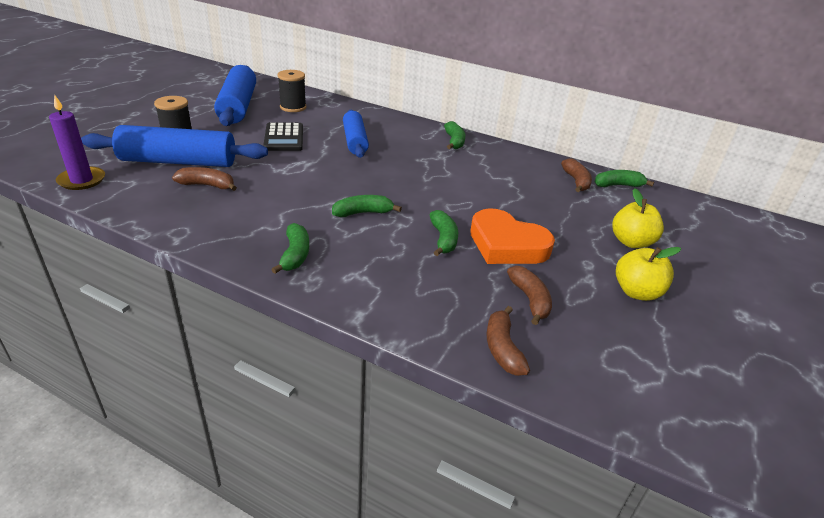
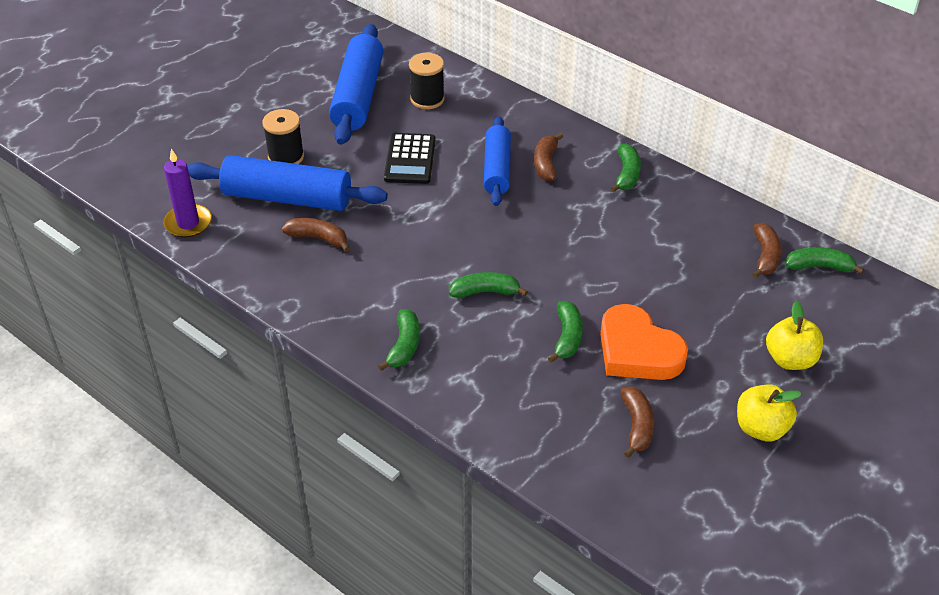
camera: 15 degrees right, 10 degrees up
brown banana [486,306,530,376] -> brown banana moved to [534,133,563,181]

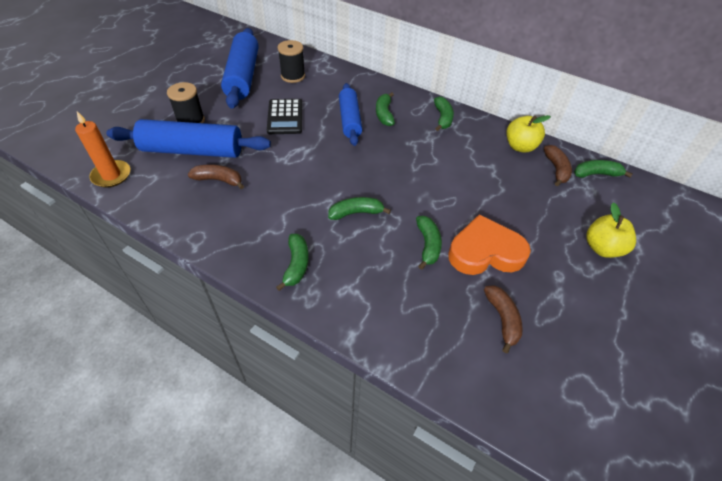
camera: 10 degrees left, 5 degrees up
purple candle [163,149,212,238] -> orange candle [75,111,130,187]
brown banana [534,133,563,181] -> green banana [376,92,395,126]
orange heart [600,304,688,380] -> orange heart turned 135 degrees clockwise [449,214,531,275]
yellow apple [737,384,802,442] -> yellow apple moved to [506,115,551,153]

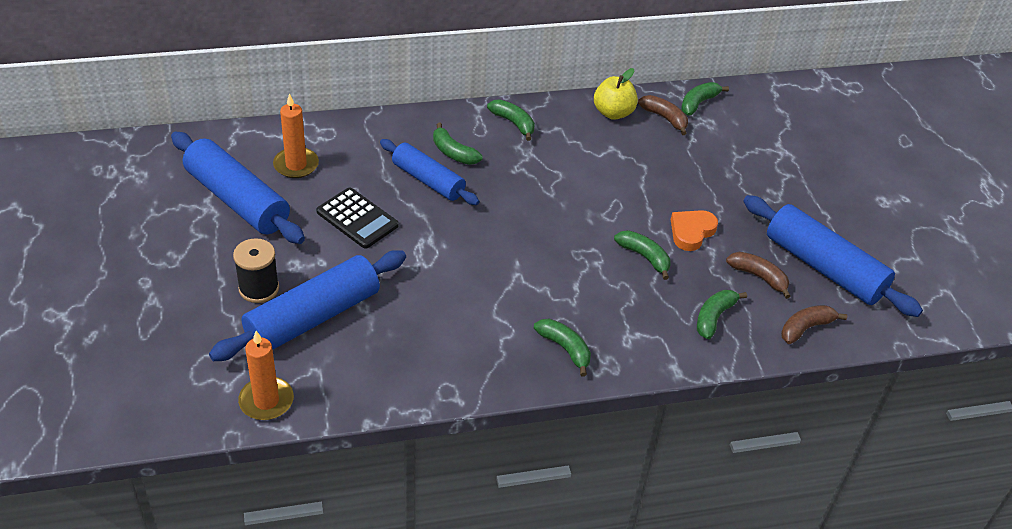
camera: 45 degrees left, 5 degrees down
brown banana [188,164,244,189] -> brown banana moved to [781,305,847,344]
black spool [278,40,305,83] -> orange candle [273,93,319,178]
green banana [328,197,391,220] -> green banana moved to [697,290,747,339]
orange heart [449,214,531,275] -> orange heart [671,210,718,251], size x0.64
yellow apple [586,202,636,258] -> none
none -> blue rolling pin [743,195,923,317]

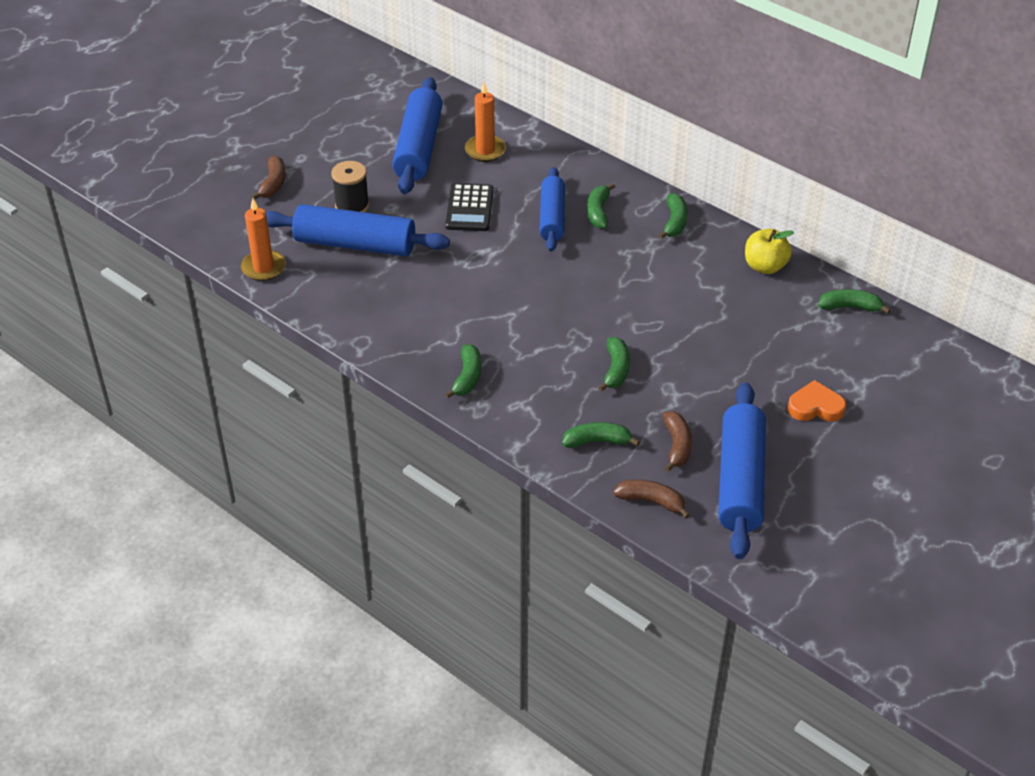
camera: 55 degrees right, 0 degrees up
brown banana [638,95,688,135] -> brown banana moved to [252,156,286,200]
orange heart [671,210,718,251] -> orange heart moved to [787,380,846,422]

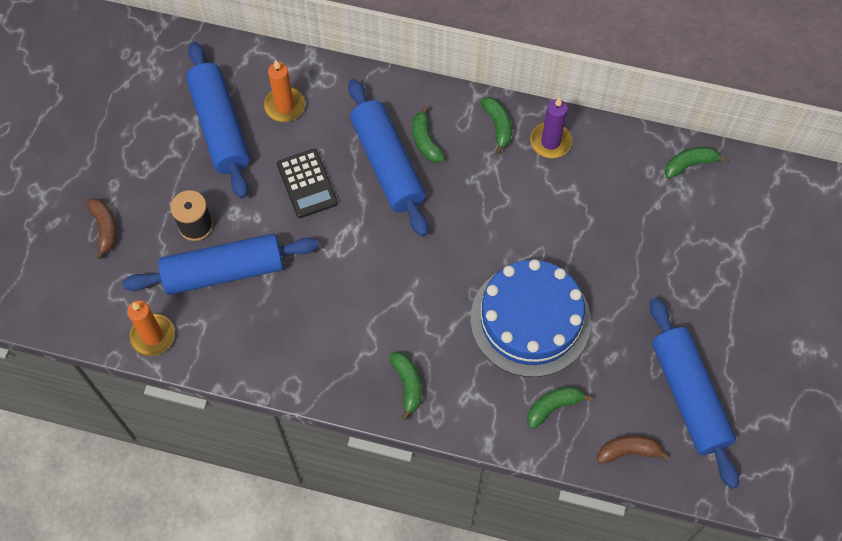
camera: 25 degrees left, 20 degrees up
blue rolling pin [539,167,565,252] -> blue rolling pin [348,79,428,237], size x1.53
green banana [598,337,630,392] -> blue cake [470,259,591,377]
brown banana [663,411,692,472] -> none
yellow apple [745,229,794,274] -> none
orange heart [787,380,846,422] -> none
none -> purple candle [530,97,572,158]

